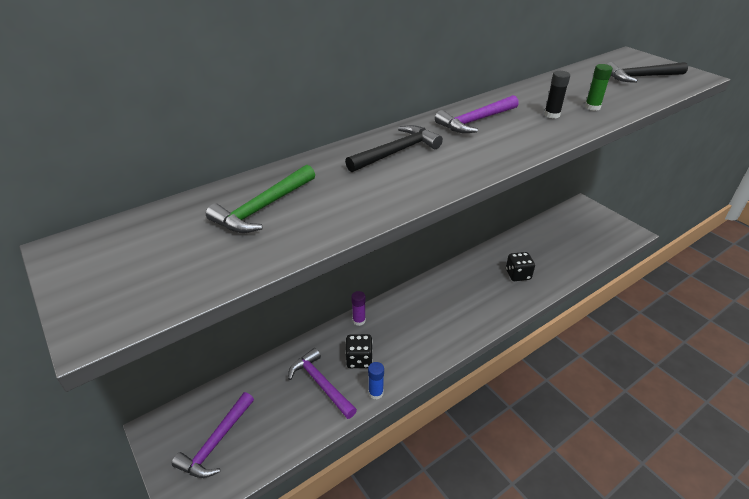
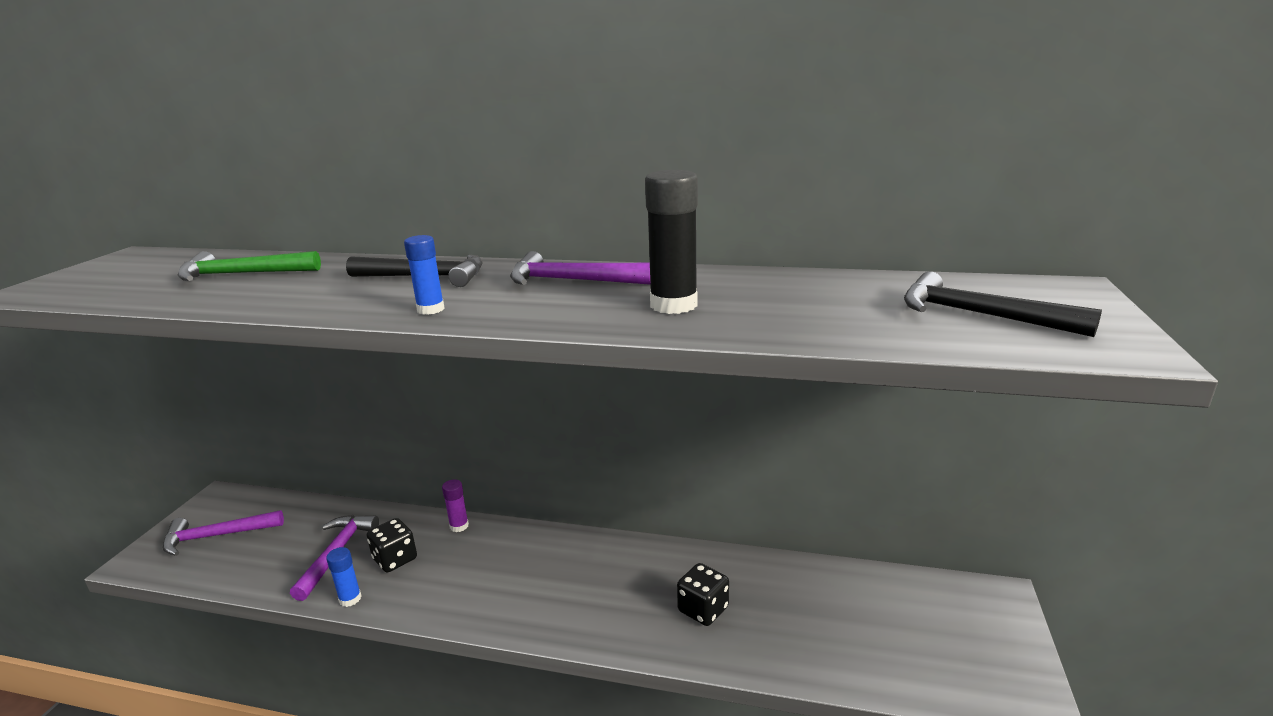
camera: 50 degrees right, 15 degrees down
black glue stick [544,71,570,118] -> black glue stick [645,170,698,314], size x1.73
green glue stick [585,64,613,111] -> none
none -> blue glue stick [404,235,445,315]

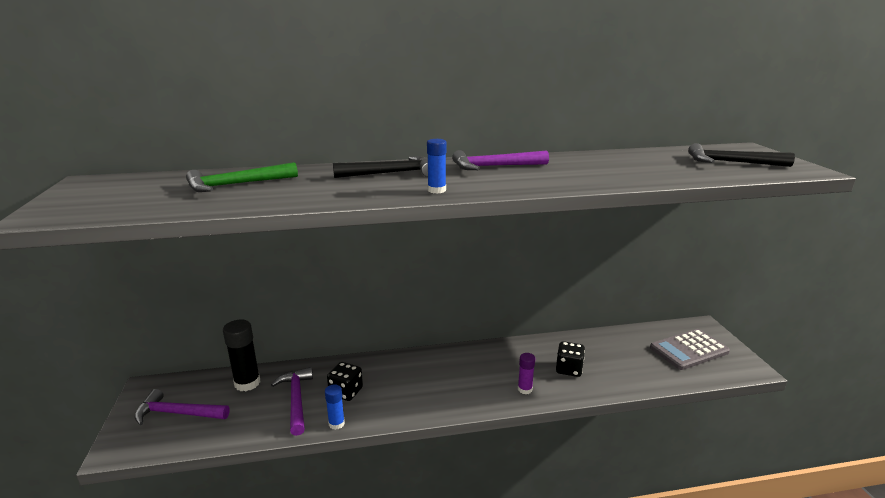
camera: 25 degrees left, 0 degrees up
purple hammer [163,510,284,556] -> purple hammer turned 45 degrees clockwise [134,389,230,425]
purple glue stick [442,479,469,532] -> purple glue stick moved to [518,353,535,394]
black glue stick [645,170,698,314] -> black glue stick moved to [223,320,261,391]
none -> grey calculator [650,329,730,370]

